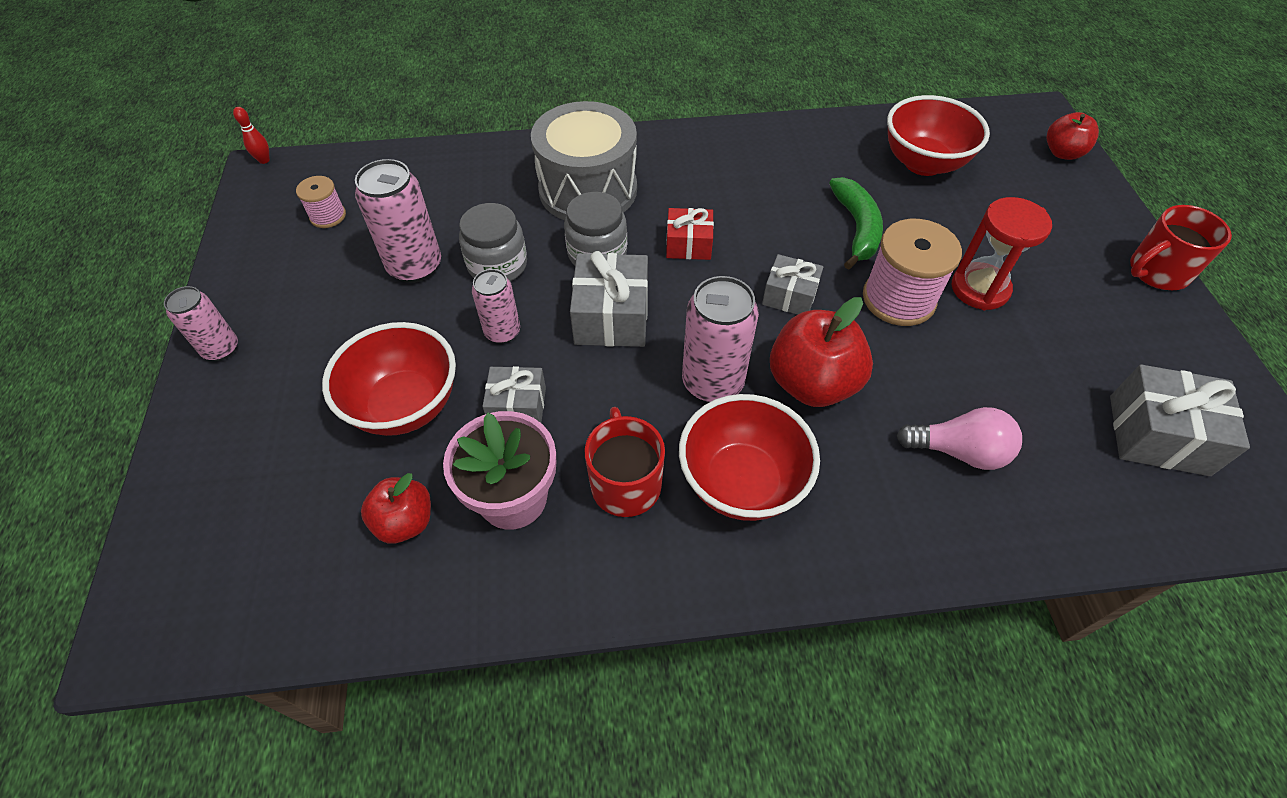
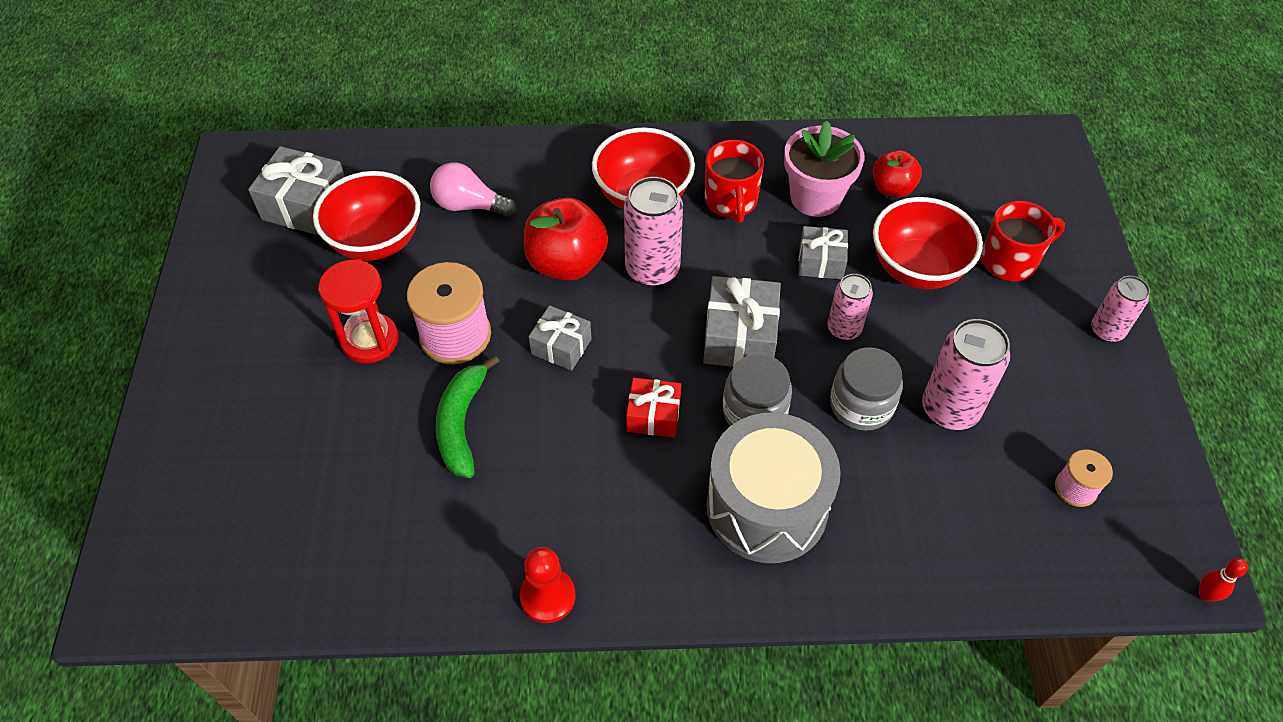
camera: 175 degrees left, 0 degrees up
red bowl [887,95,990,176] -> red bowl moved to [313,171,420,261]
red apple [1047,112,1099,160] -> none
red mug [1130,205,1232,290] -> red mug moved to [981,201,1065,281]
none -> red pawn [520,547,576,623]

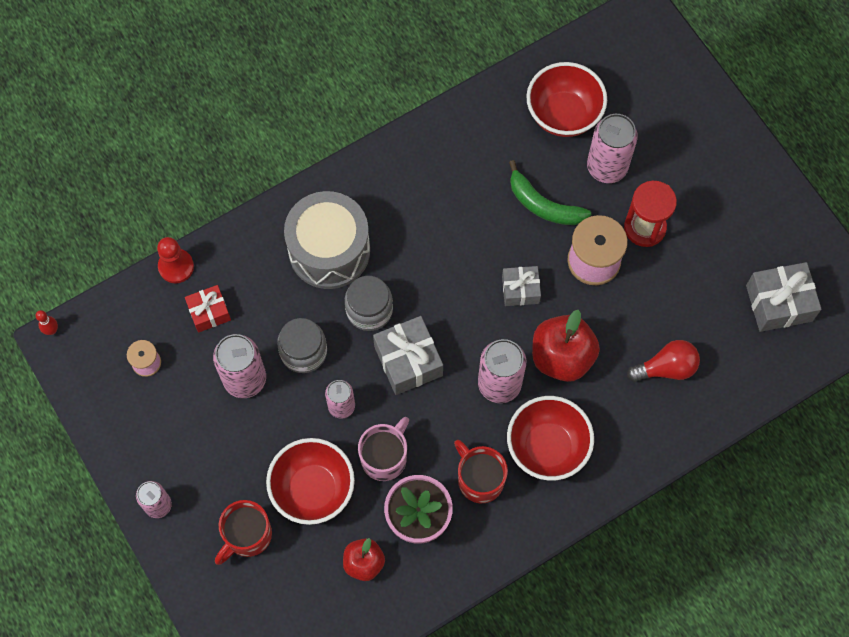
camera: 150 degrees right, 15 degrees up
red bowl [313,171,420,261] -> red bowl moved to [526,62,607,137]
pink light bulb [430,162,516,217] -> red light bulb [627,340,700,382]
green banana [435,356,499,478] -> green banana turned 150 degrees clockwise [509,160,591,225]
red pawn [520,547,576,623] -> red pawn moved to [157,237,194,283]
red gift [626,378,681,438] -> red gift moved to [185,285,231,333]
grey gift [798,226,848,279] -> pink mug [358,417,409,481]
none -> pink can [587,114,638,183]

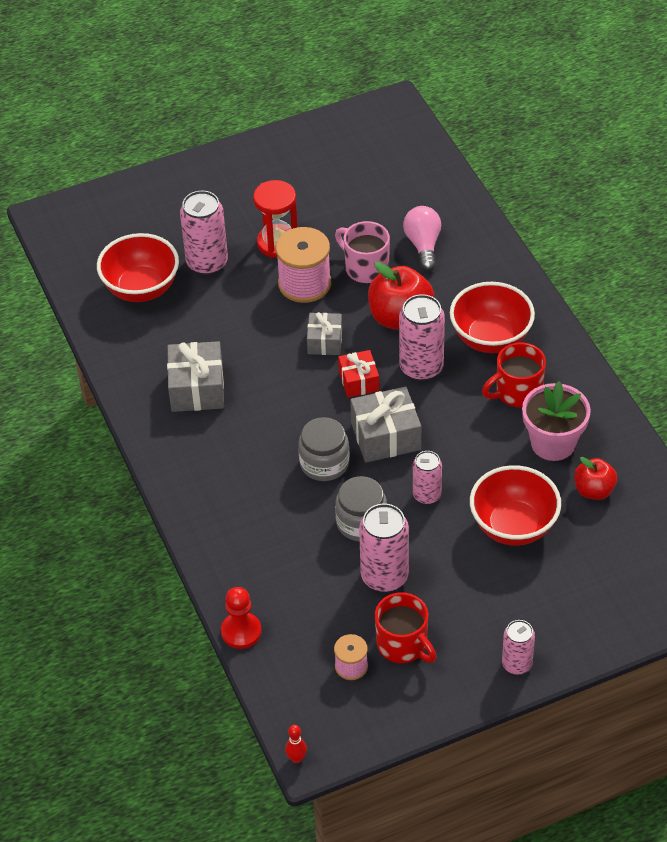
camera: 80 degrees left, 20 degrees down
red gift [185,285,231,333] -> red gift moved to [338,350,379,398]
red mug [215,500,272,565] -> red mug moved to [375,592,437,663]
grey drum [284,191,370,289] -> none
pink mug [358,417,409,481] -> pink mug moved to [335,221,390,283]
green banana [509,160,591,225] -> none
red light bulb [627,340,700,382] -> pink light bulb [403,206,441,271]
grey gift [746,262,821,332] -> grey gift moved to [167,341,224,412]

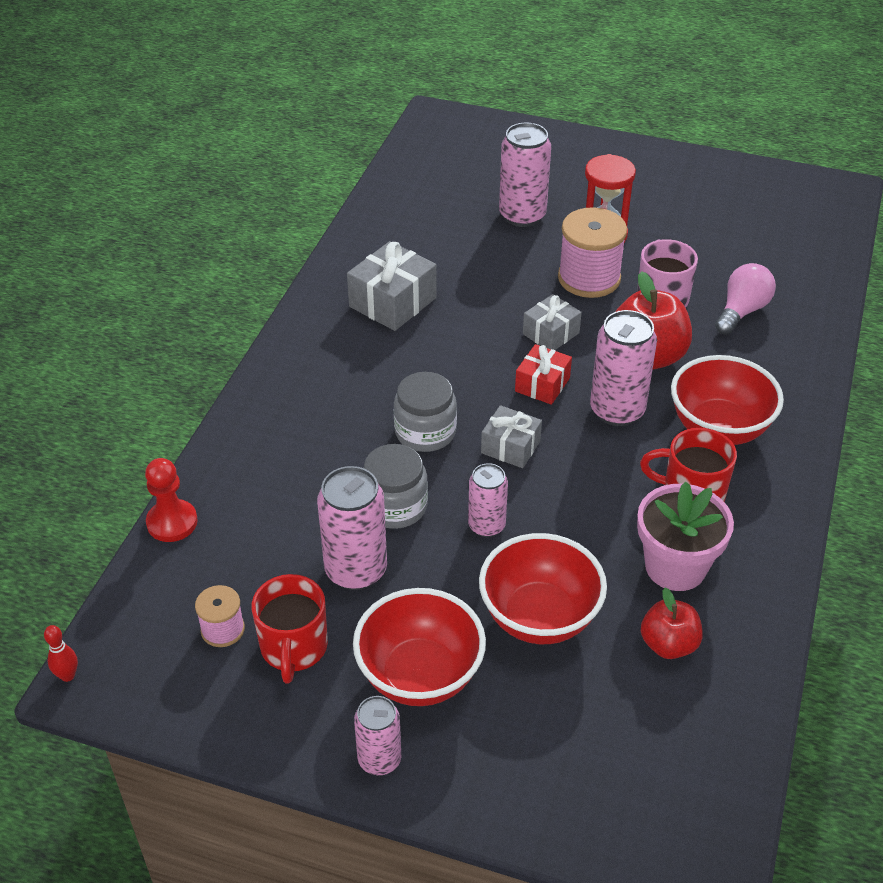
camera: 40 degrees right, 5 degrees down
red bowl [97,233,179,302] -> red bowl moved to [353,588,486,706]
grey gift [350,387,421,463] -> grey gift [481,405,542,468], size x0.63

